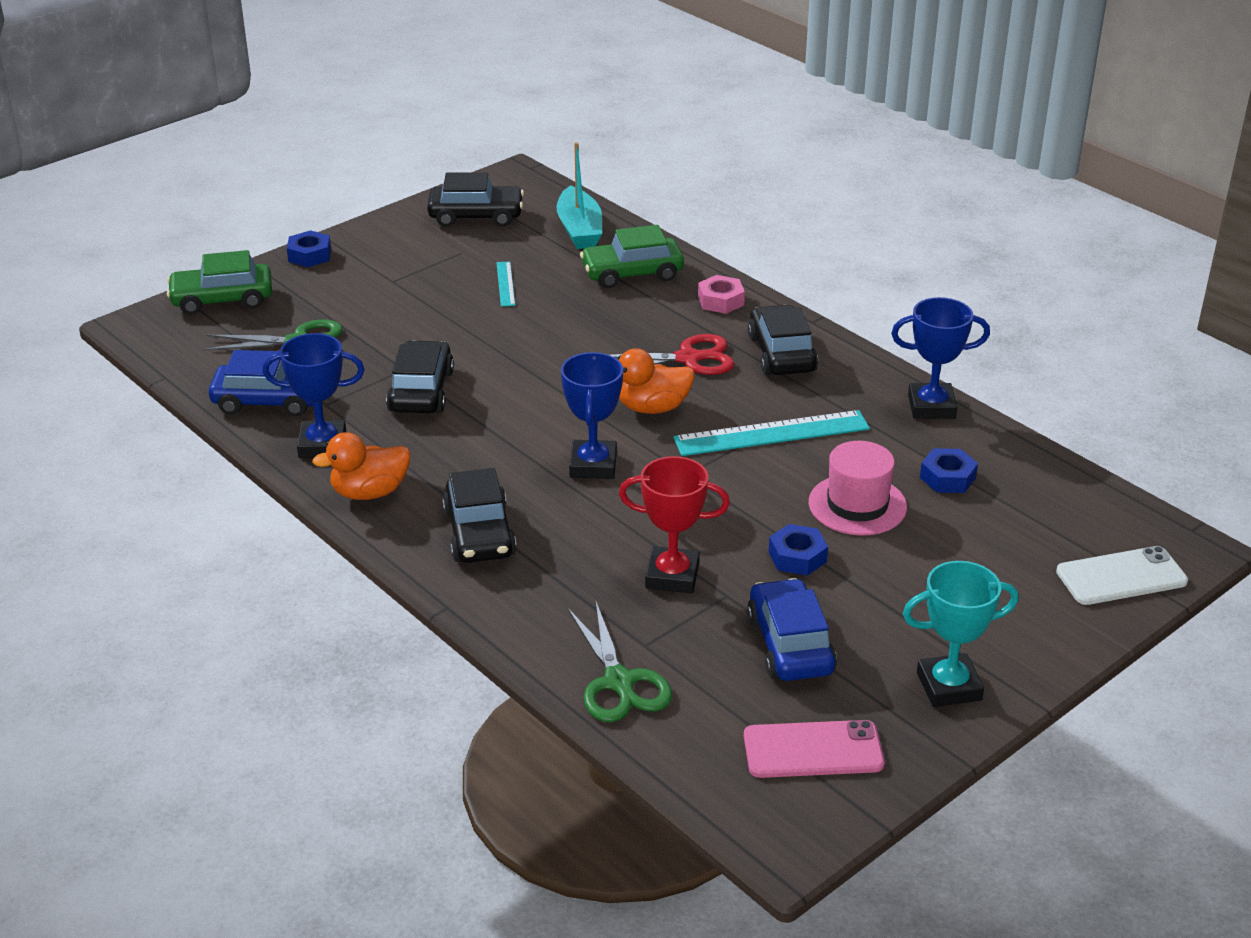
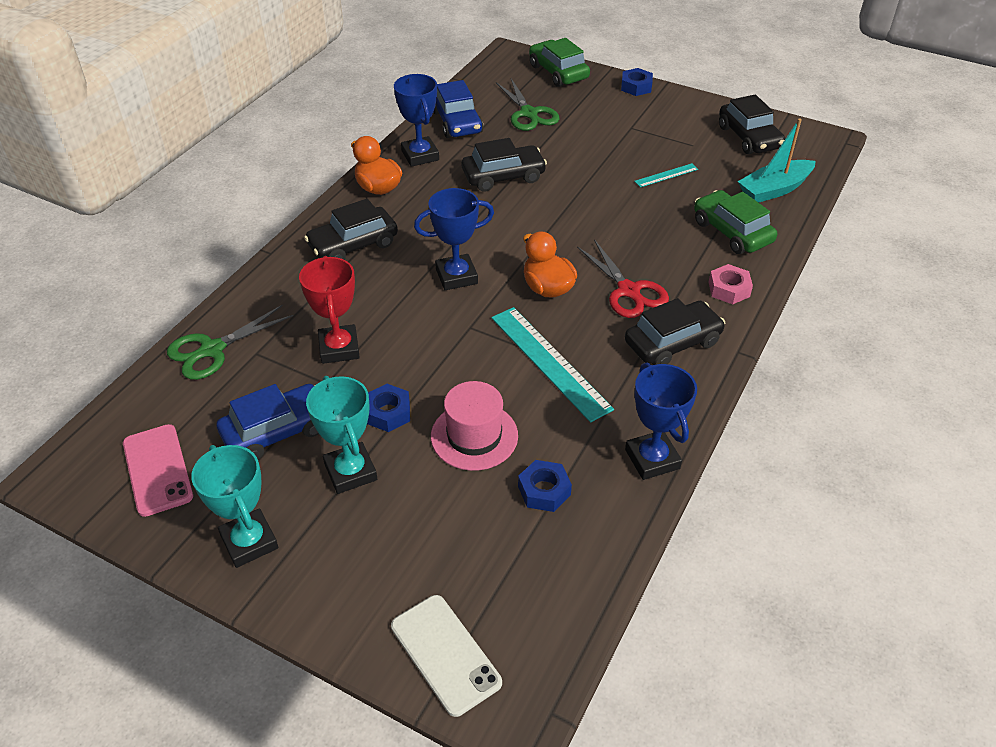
camera: 70 degrees right, 10 degrees up
none -> turquoise trophy [306,376,377,494]

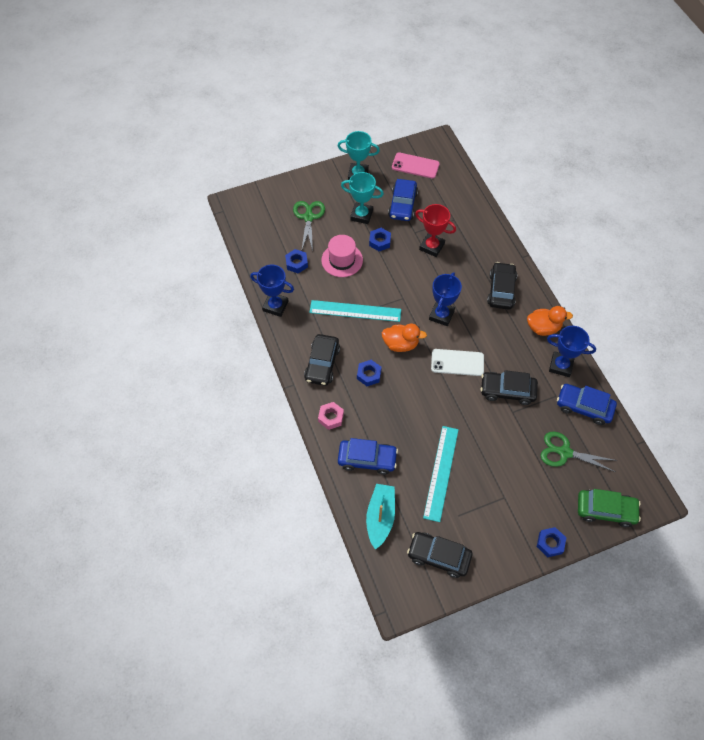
camera: 130 degrees right, 15 degrees up
green scissors [167,305,293,380] -> green scissors moved to [293,201,325,251]
white phone [391,595,502,717] -> white phone moved to [431,349,484,376]
black car [462,138,547,192] -> black car turned 75 degrees clockwise [481,370,538,405]
red scissors [577,239,669,318] -> blue nut [357,360,382,386]
turquoise ruler [634,163,698,187] -> turquoise ruler [423,426,459,522], size x2.03
green car [694,190,777,254] -> blue car [338,438,398,475]

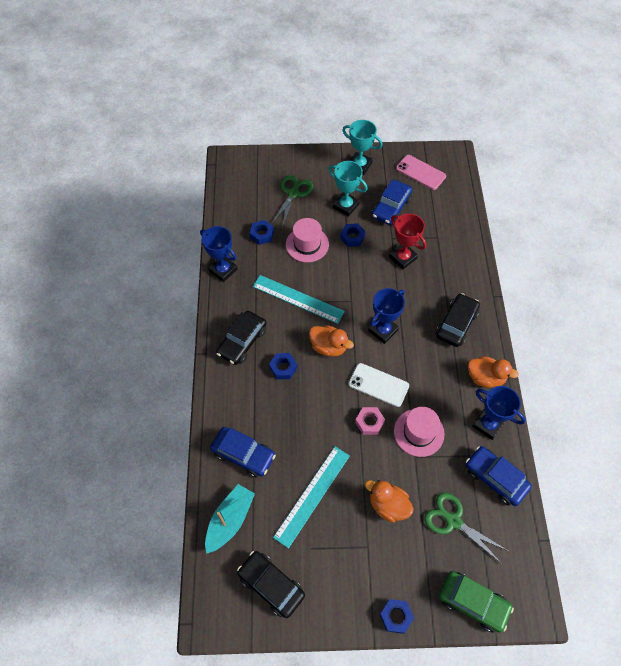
camera: 20 degrees right, 0 degrees up
pink nut [318,402,344,430] -> pink nut moved to [355,407,385,435]
black car [481,370,538,405] -> pink hat [394,407,444,457]
none -> orange duck [365,480,414,523]

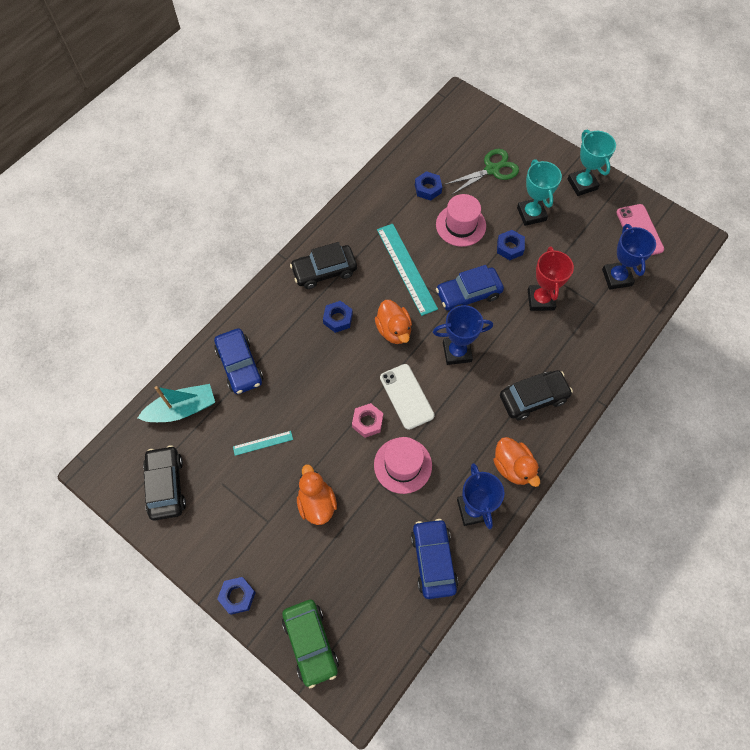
camera: 40 degrees right, 5 degrees up
blue trophy [200,226,238,282] -> blue trophy moved to [602,224,656,290]
turquoise ruler [273,446,350,548] -> turquoise ruler [233,431,293,456], size x0.49
blue car [372,179,413,225] -> blue car moved to [436,265,504,311]
green scissors [424,493,508,564] -> none

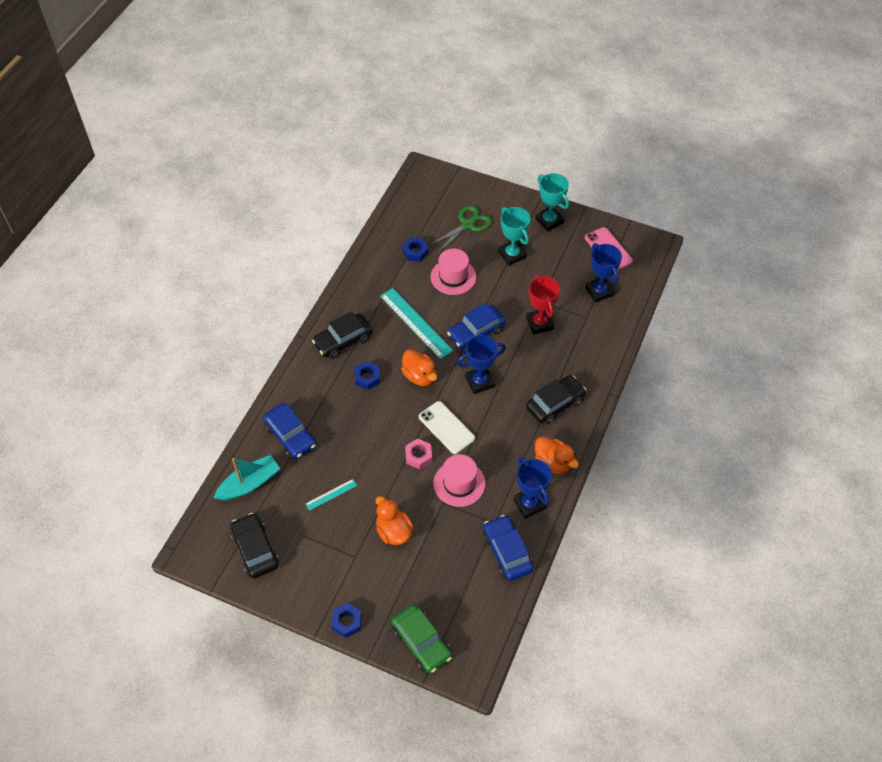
camera: 15 degrees left, 10 degrees down
blue nut [497,230,525,260] -> none

